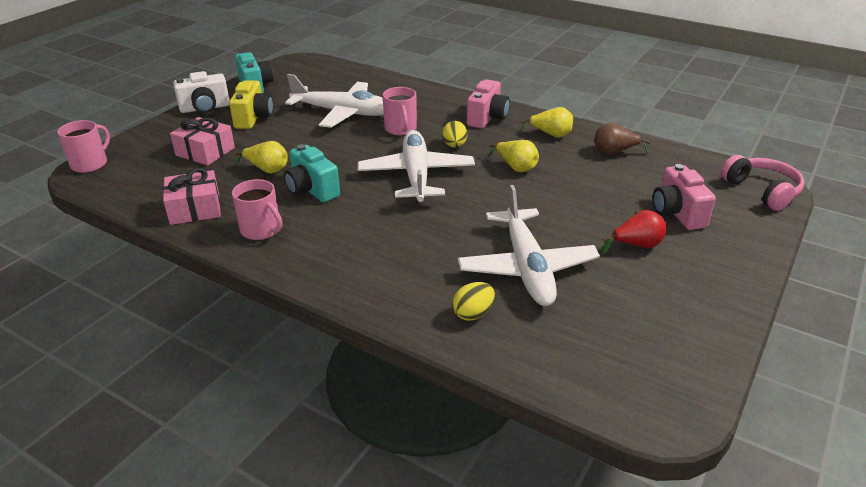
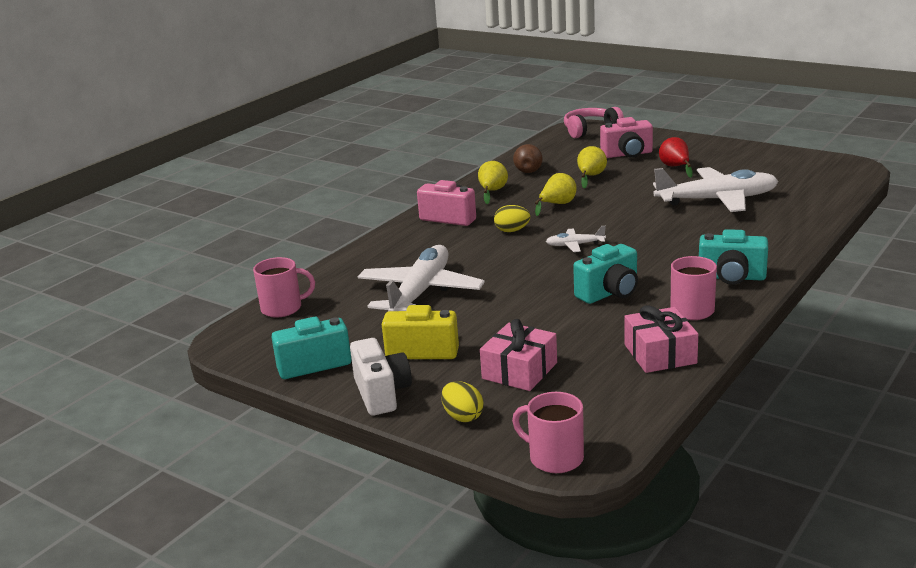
camera: 85 degrees left, 10 degrees down
yellow pear [235,141,288,174] -> yellow pear moved to [577,146,607,189]
white plane [358,130,475,202] -> white plane [546,226,606,252], size x0.45
pink mug [383,87,417,135] -> pink mug moved to [253,257,315,318]
yellow egg [452,282,495,321] -> yellow egg moved to [441,381,484,422]
none -> turquoise camera [699,229,768,285]

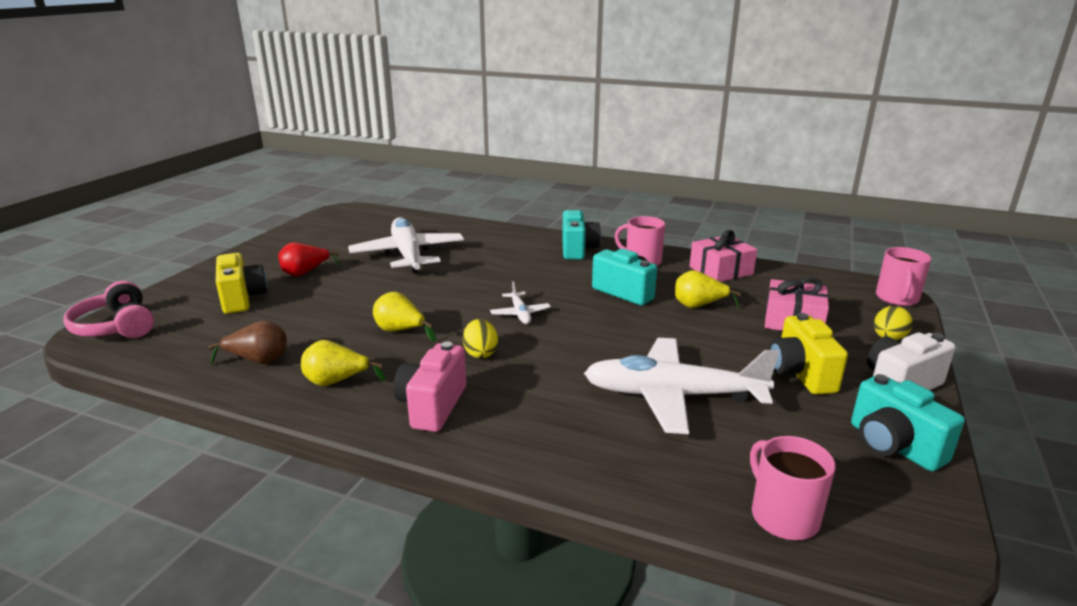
camera: 105 degrees left, 0 degrees up
yellow pear [577,146,607,189] -> yellow pear moved to [675,270,741,308]
pink camera [600,117,653,158] -> yellow camera [216,253,267,314]

